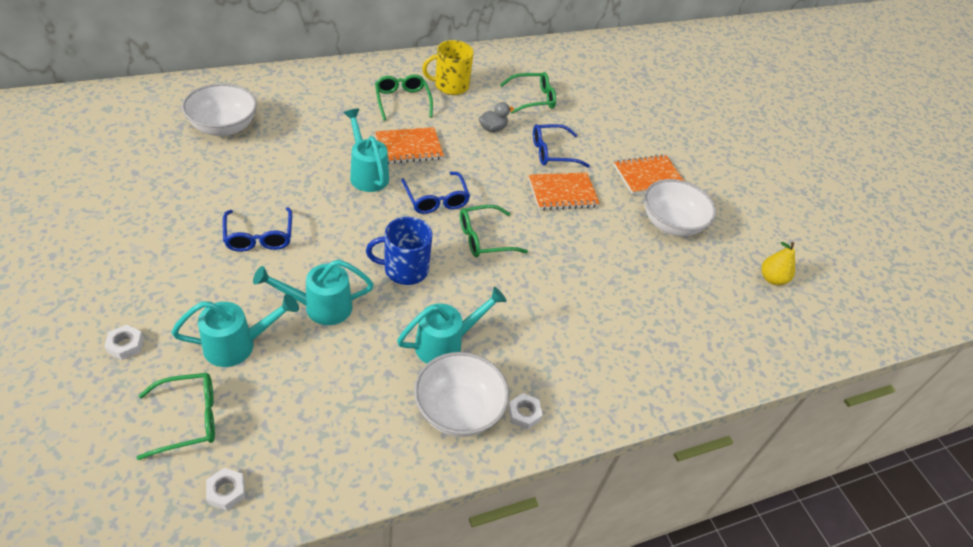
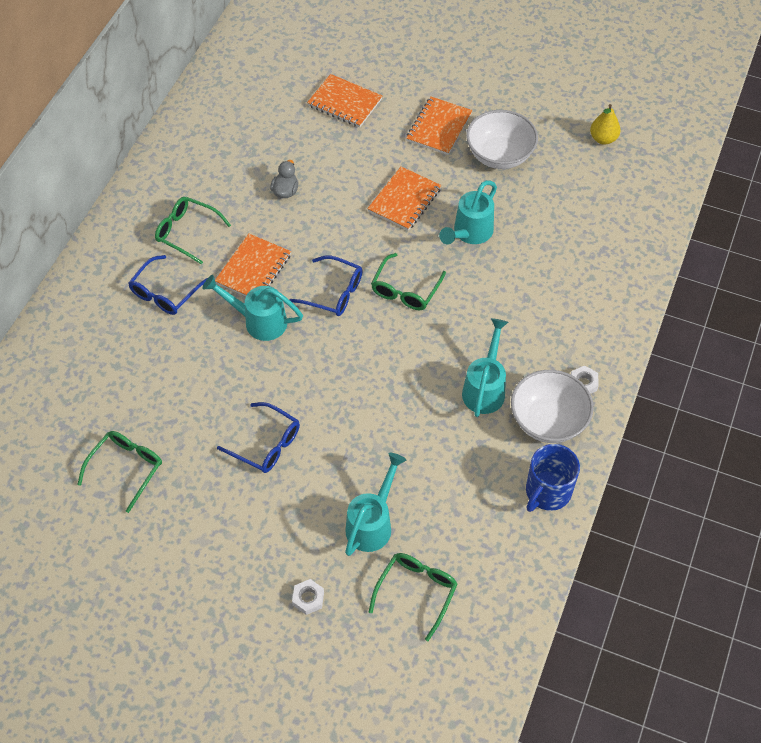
camera: 40 degrees left, 10 degrees up
white bowl [182,83,257,136] -> none
white nut [206,468,245,510] -> none
turquoise watering can [253,260,374,325] -> turquoise watering can moved to [439,180,497,244]
blue mug [366,217,433,285] -> blue mug moved to [526,444,580,512]
yellow mug [422,40,474,95] -> none
green glasses [500,72,556,114] -> green glasses moved to [77,431,162,513]
blue glasses [533,124,590,168] -> blue glasses moved to [128,255,208,315]
none -> orange notebook [307,74,382,128]

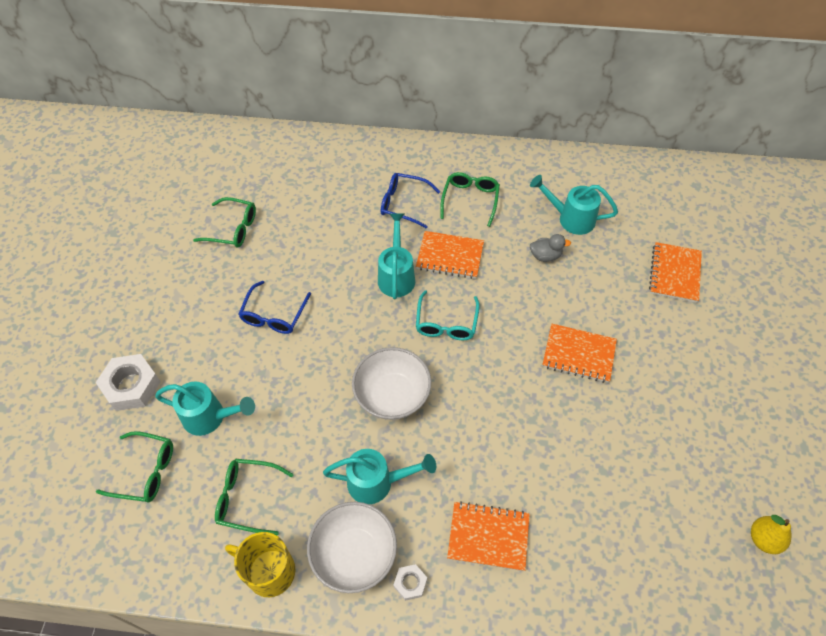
camera: 75 degrees right, 0 degrees up
blue glasses [289,255,363,316] -> turquoise glasses [416,290,480,340]
white nut [292,579,324,615] -> white nut [96,354,161,411], size x1.94
green glasses [371,253,446,310] -> green glasses moved to [215,459,294,536]
orange notebook [406,97,472,155] -> orange notebook moved to [447,501,530,571]
turquoise watering can [439,180,497,244] -> turquoise watering can moved to [530,175,618,235]
white bowl [466,110,538,169] -> white bowl moved to [352,347,432,420]
blue mug [526,444,580,512] -> yellow mug [225,532,295,597]

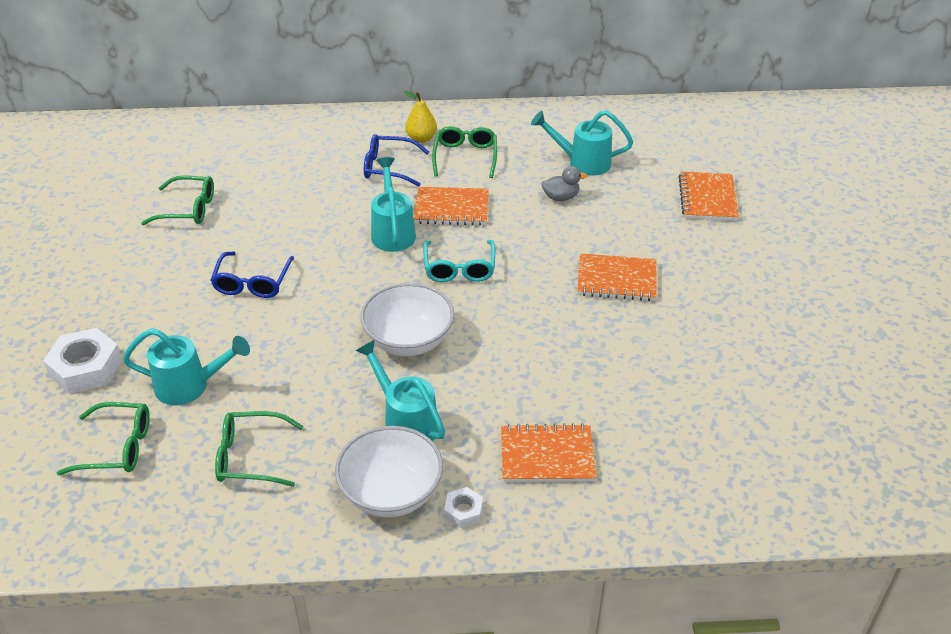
camera: 10 degrees left, 15 degrees down
yellow mug [225,532,295,597] -> none
turquoise watering can [323,449,436,504] -> turquoise watering can turned 120 degrees counterclockwise [355,340,445,441]
yellow pear [751,515,791,554] -> yellow pear moved to [403,91,437,143]

